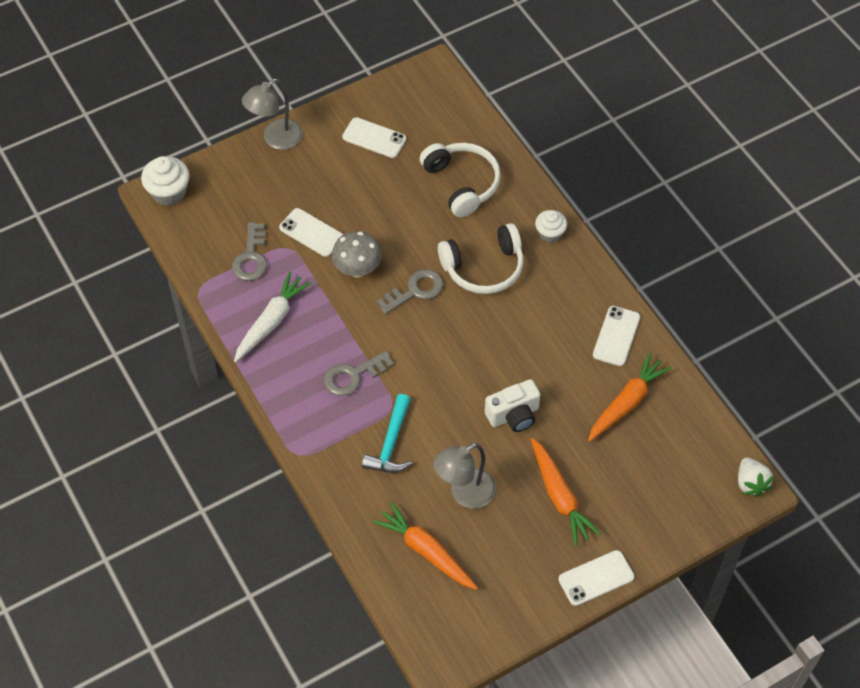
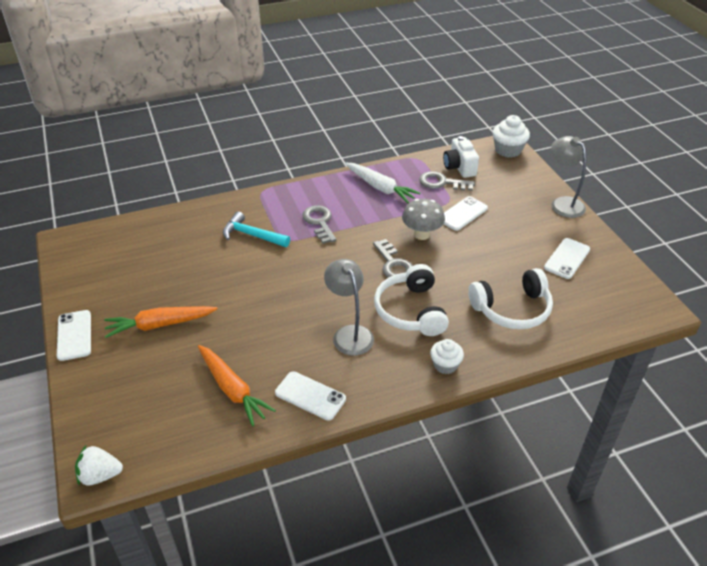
camera: 100 degrees right, 15 degrees down
orange carrot [372,502,478,590] -> none
grey lamp [433,443,496,509] -> grey lamp moved to [324,259,374,356]
white camera [485,379,540,432] -> white camera moved to [443,136,479,178]

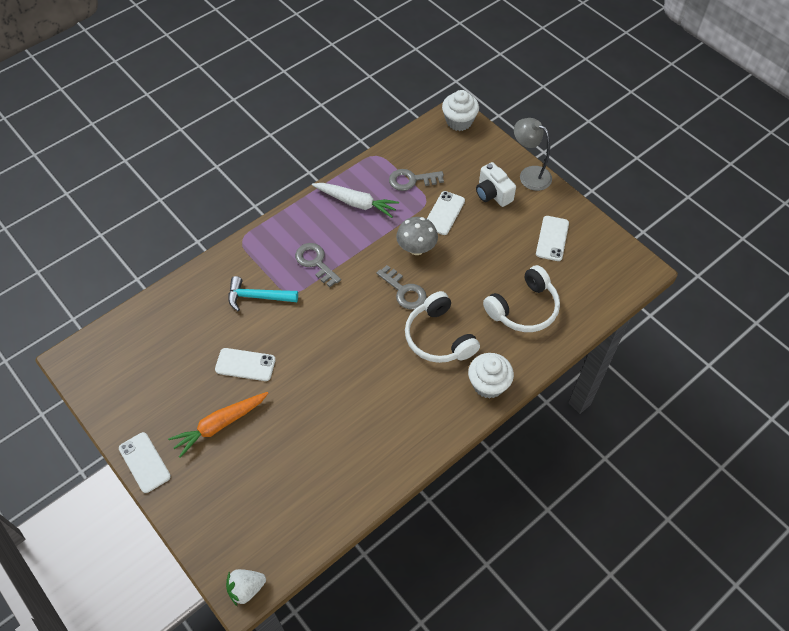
camera: 20 degrees left, 15 degrees up
orange carrot [198,345,276,426] -> none
white phone [275,371,346,420] -> white phone moved to [215,348,276,381]
grey lamp [324,259,374,356] -> none
white cupcake [430,339,464,374] -> white cupcake [468,353,514,399], size x1.52
white camera [443,136,479,178] -> white camera moved to [476,162,516,207]

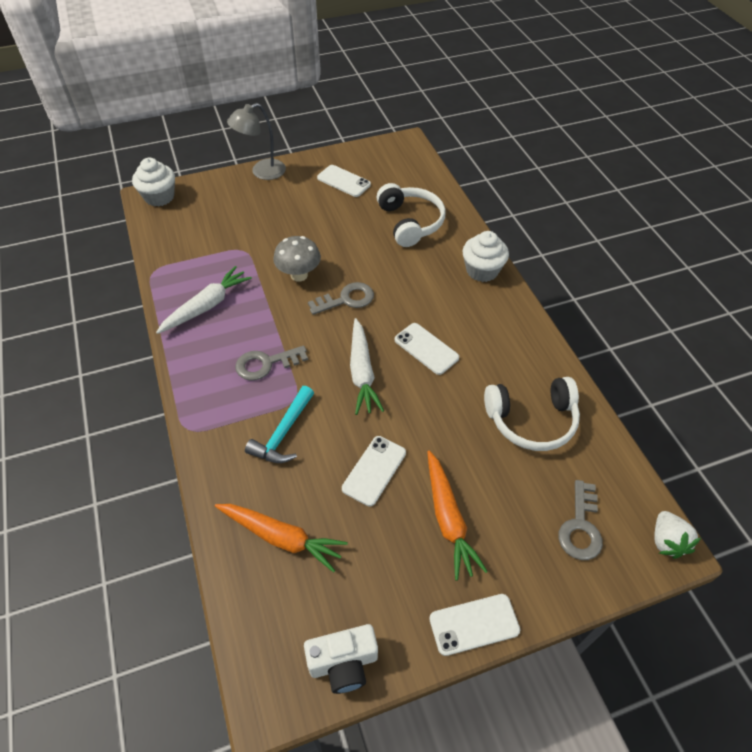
camera: 70 degrees left, 5 degrees down
grey key [389,169,444,191] -> grey key moved to [558,480,603,560]
white headphones [405,291,480,363] -> white headphones moved to [484,377,580,451]
white phone [427,191,465,235] -> white phone moved to [395,323,459,375]
white camera [476,162,516,207] -> white camera moved to [304,624,378,694]
none -> orange carrot [215,504,348,573]
none -> white carrot [350,318,384,415]

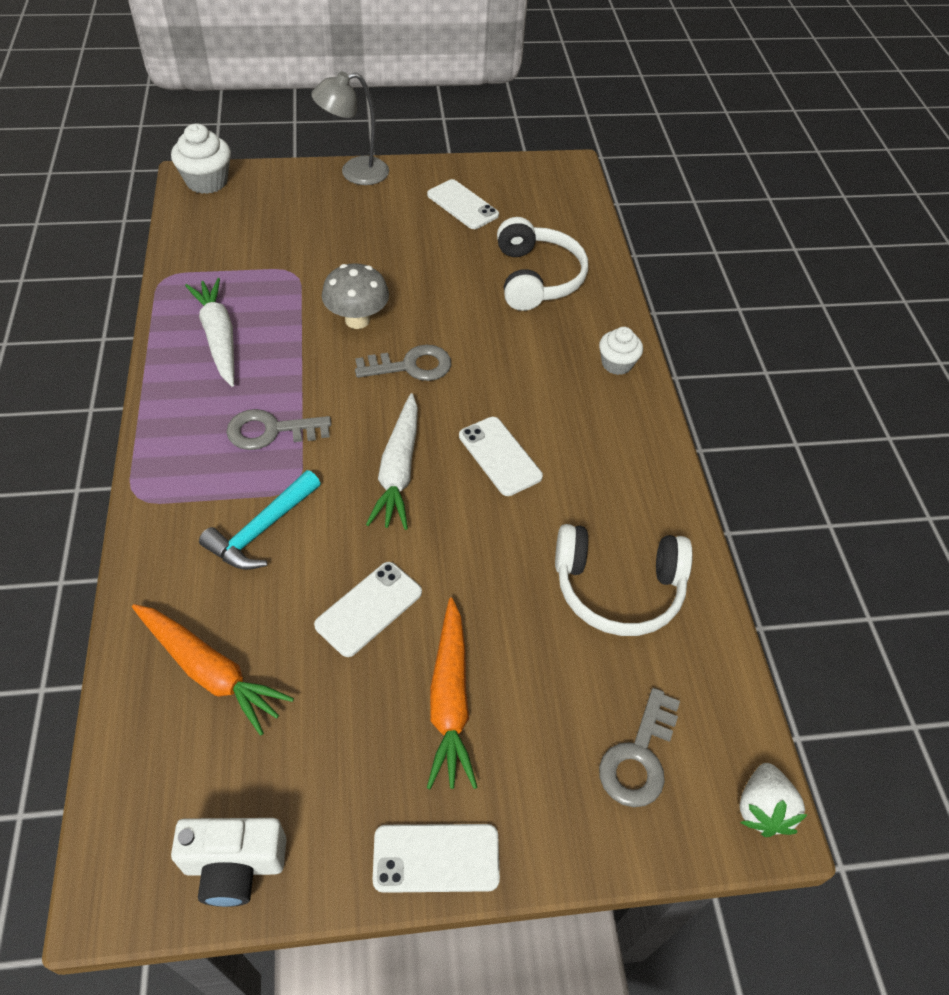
camera: 10 degrees right, 0 degrees up
white carrot [156,266,252,334] -> white carrot turned 75 degrees counterclockwise [185,278,234,387]
white cupcake [462,231,509,282] -> white cupcake [599,327,643,375], size x0.66

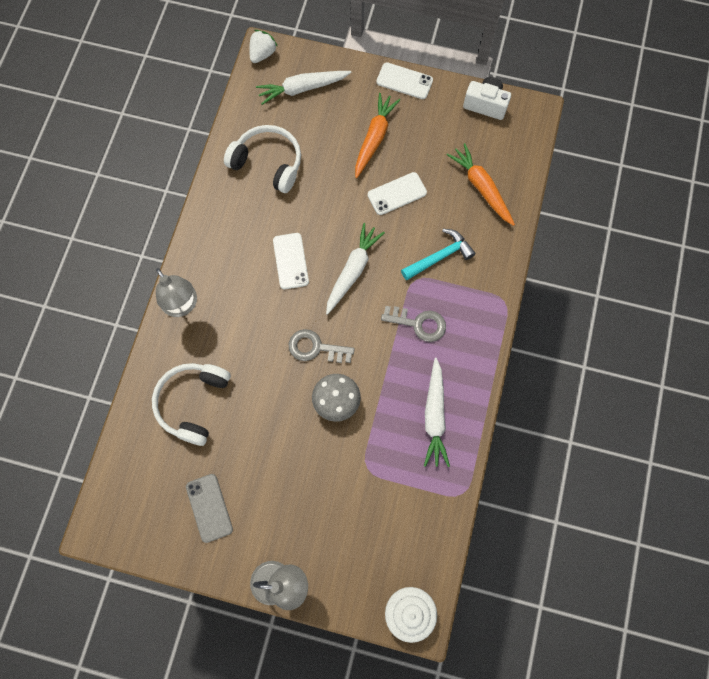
camera: 155 degrees left, 20 degrees up
white phone [427,179,499,229] -> grey phone [186,474,233,543]
white cupcake [599,327,643,375] -> grey lamp [156,268,197,317]
grey key [599,688,680,807] -> white carrot [256,71,351,105]

